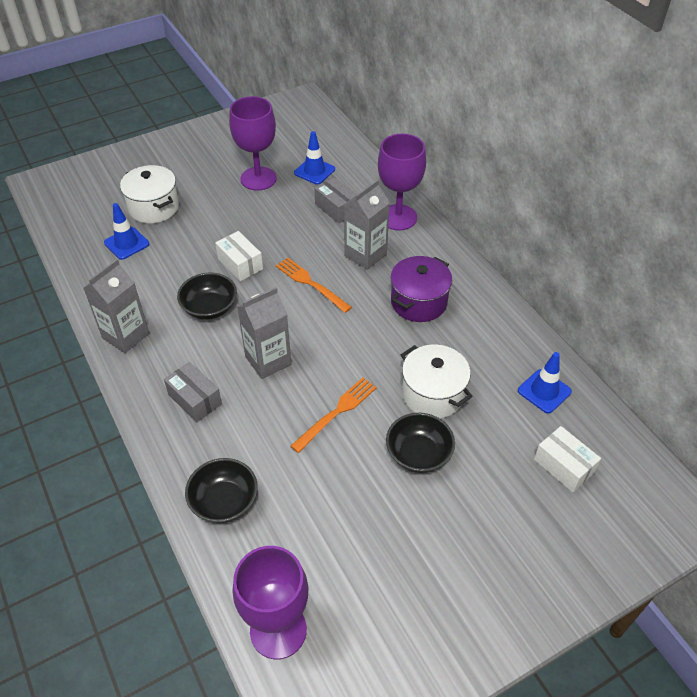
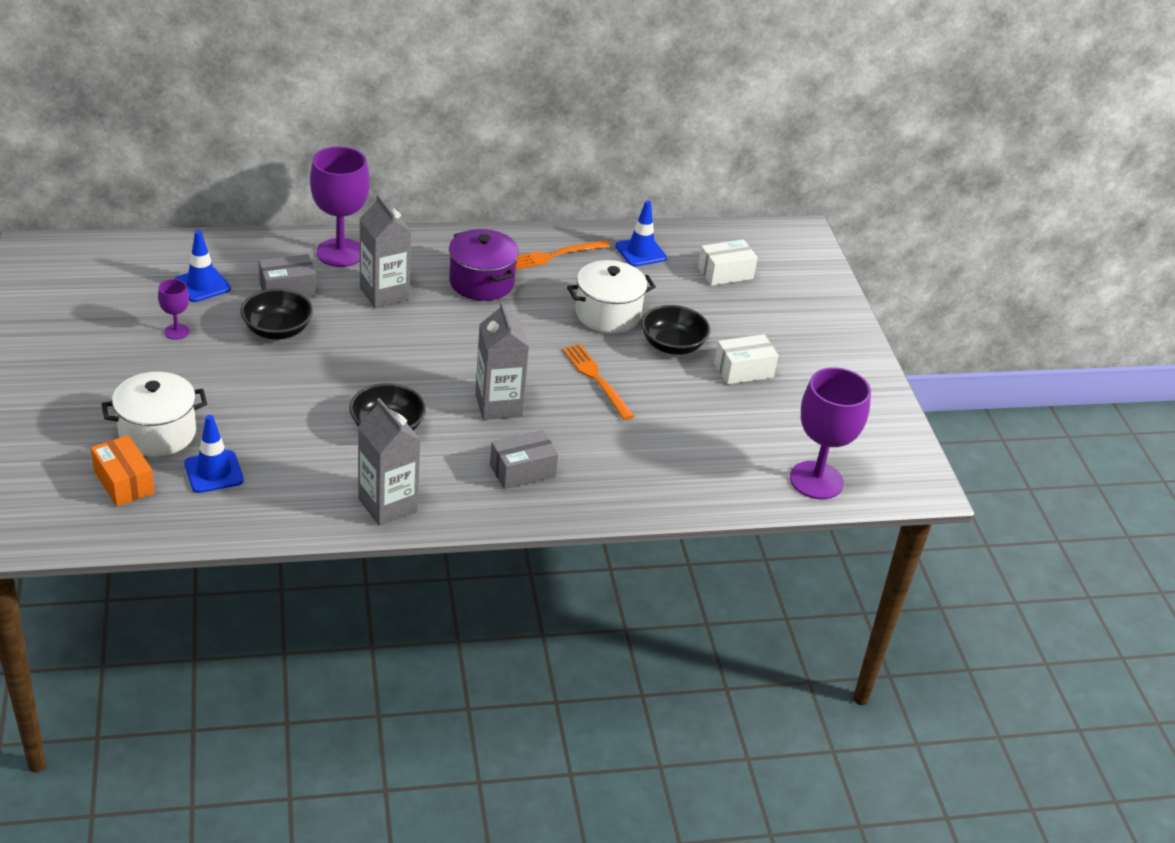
camera: 75 degrees left, 10 degrees down
black bowl [185,458,258,523] -> black bowl moved to [240,289,313,339]
white box [215,231,263,281] -> white box moved to [714,334,779,384]
purple goblet [229,96,277,191] -> purple goblet [158,279,190,340], size x0.48
orange fork [276,257,352,313] -> orange fork moved to [516,240,610,270]
none -> orange box [91,435,155,506]

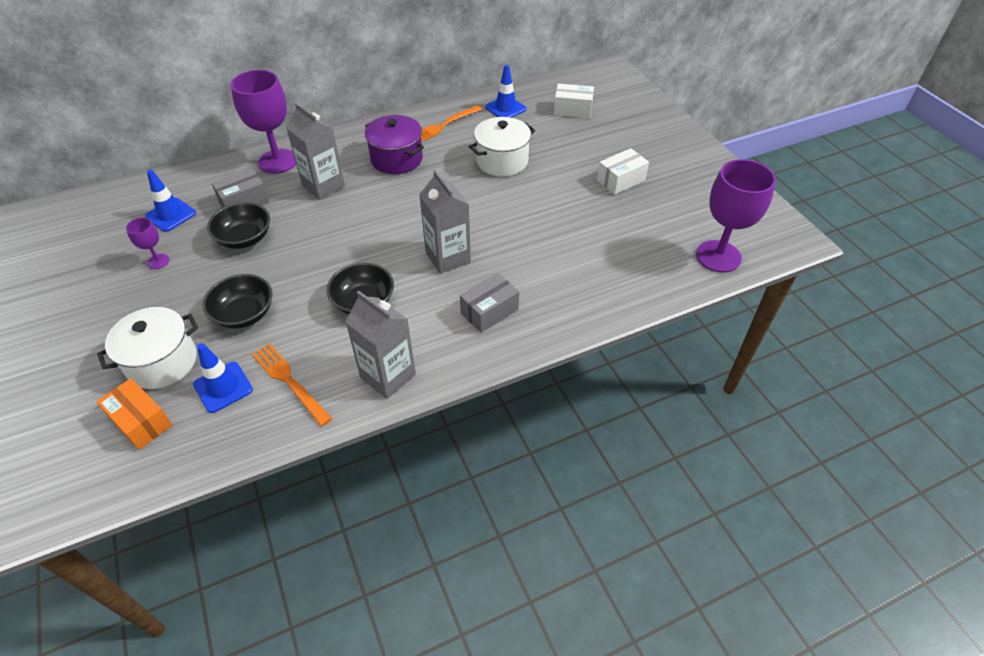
camera: 10 degrees left, 10 degrees up
orange fork [562,344,634,420] -> orange fork moved to [252,343,332,427]
black bowl [641,305,710,355] -> black bowl moved to [202,274,273,329]
white box [698,239,758,286] -> white box turned 45 degrees clockwise [554,83,594,118]

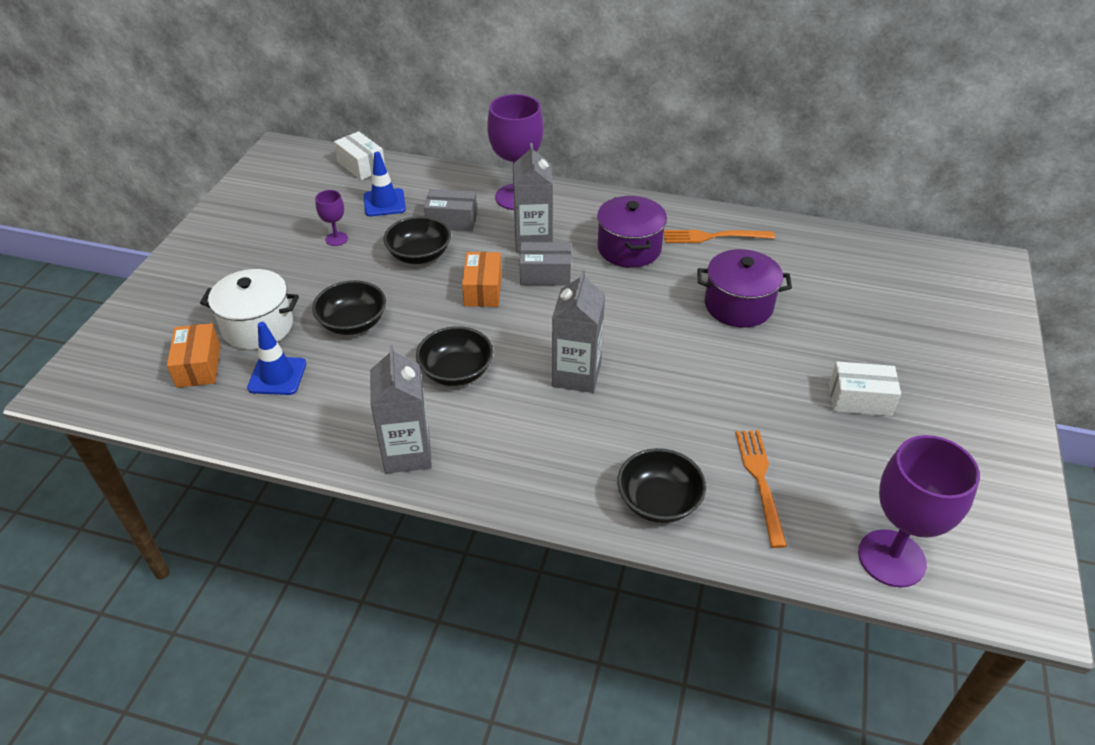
camera: 40 degrees right, 5 degrees down
orange fork [252,343,332,427] -> orange fork moved to [736,430,787,548]
grey box [460,273,519,333] -> grey box moved to [520,242,571,286]
white pot [469,117,535,176] -> purple pot [697,249,792,327]
blue traffic cone [485,65,527,118] -> none
white box [554,83,594,118] -> white box moved to [334,131,385,180]
none -> orange box [462,252,502,307]
none -> black bowl [617,448,706,523]

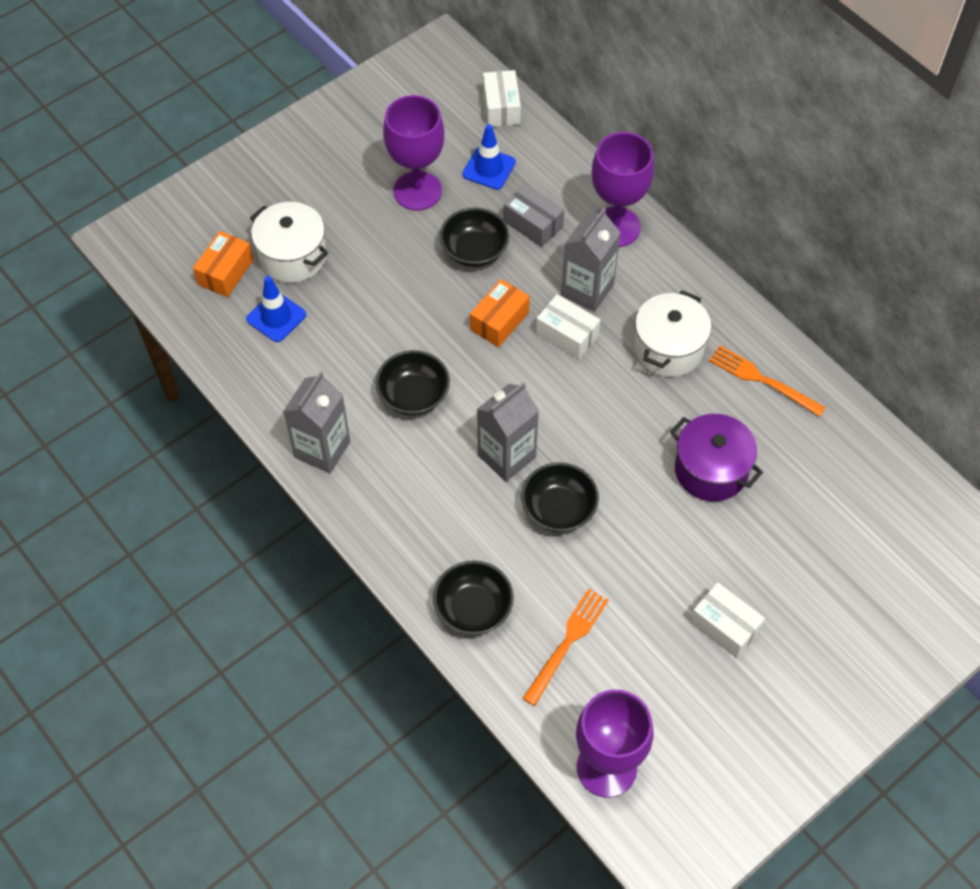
camera: 35 degrees right, 15 degrees up
black bowl [312,280,386,335] -> black bowl moved to [521,462,599,532]
purple goblet [315,190,348,246] -> purple goblet [383,95,444,210], size x2.09
grey box [520,242,571,286] -> white box [536,294,601,360]
purple pot [597,196,667,268] -> white pot [634,290,711,377]

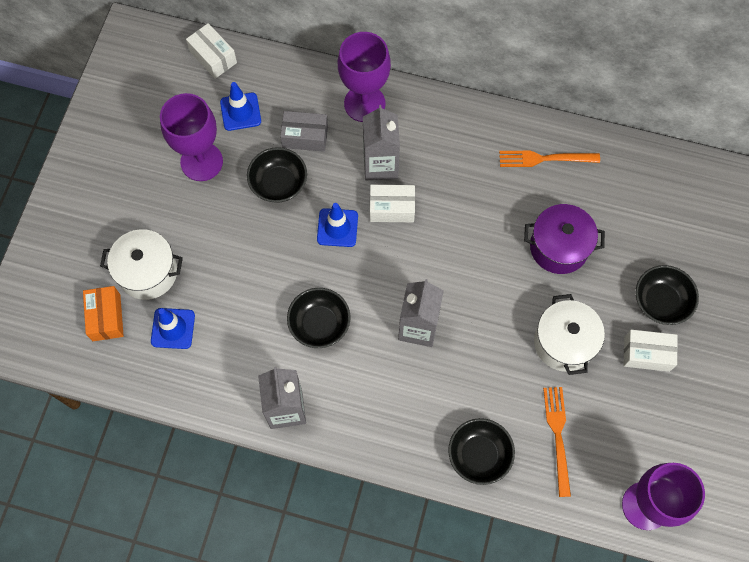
camera: 35 degrees left, 10 degrees up
orange box [470,279,530,347] -> blue traffic cone [317,203,358,247]
black bowl [521,462,599,532] -> black bowl moved to [635,265,699,325]
white pot [634,290,711,377] -> white pot moved to [534,294,605,375]

